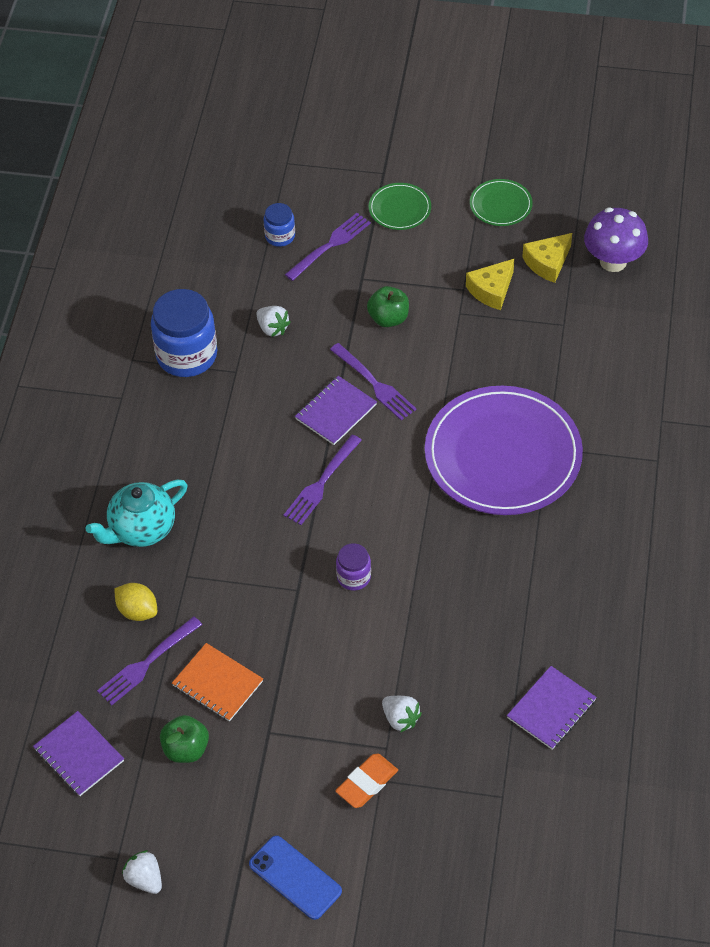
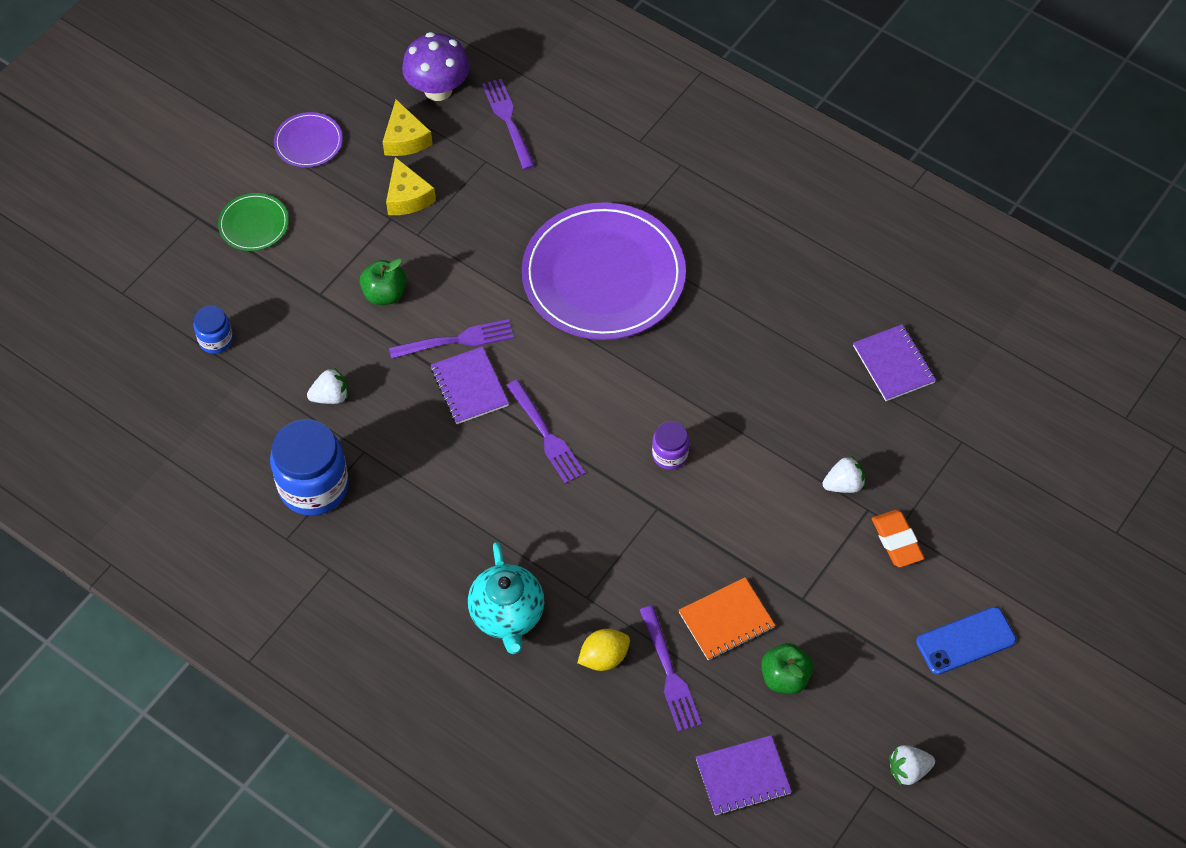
camera: 65 degrees left, 5 degrees up
purple fork [285,213,371,281] -> purple fork moved to [482,79,535,170]
green plate [470,179,533,226] -> purple plate [274,112,343,168]

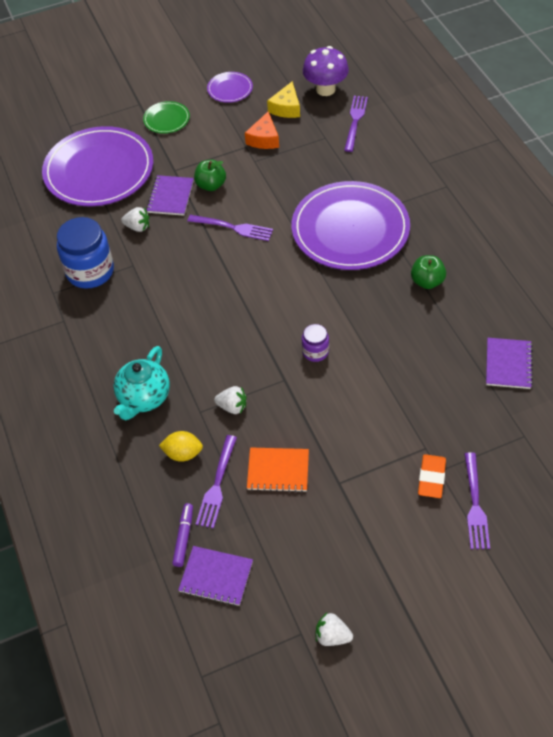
camera: 35 degrees right, 5 degrees down
blue jar [194,306,233,354] -> purple plate [42,126,153,206]
yellow cheese [386,157,436,215] -> orange cheese [245,111,279,149]
purple notebook [431,346,509,424] -> purple notebook moved to [146,175,194,216]
purple fork [506,380,585,484] -> purple fork moved to [465,452,490,549]
green apple [761,643,813,694] -> green apple moved to [411,255,446,289]
white strawberry [822,456,865,493] -> white strawberry moved to [214,386,246,414]
blue phone [916,607,1016,675] -> none
none -> purple marker [172,503,193,567]

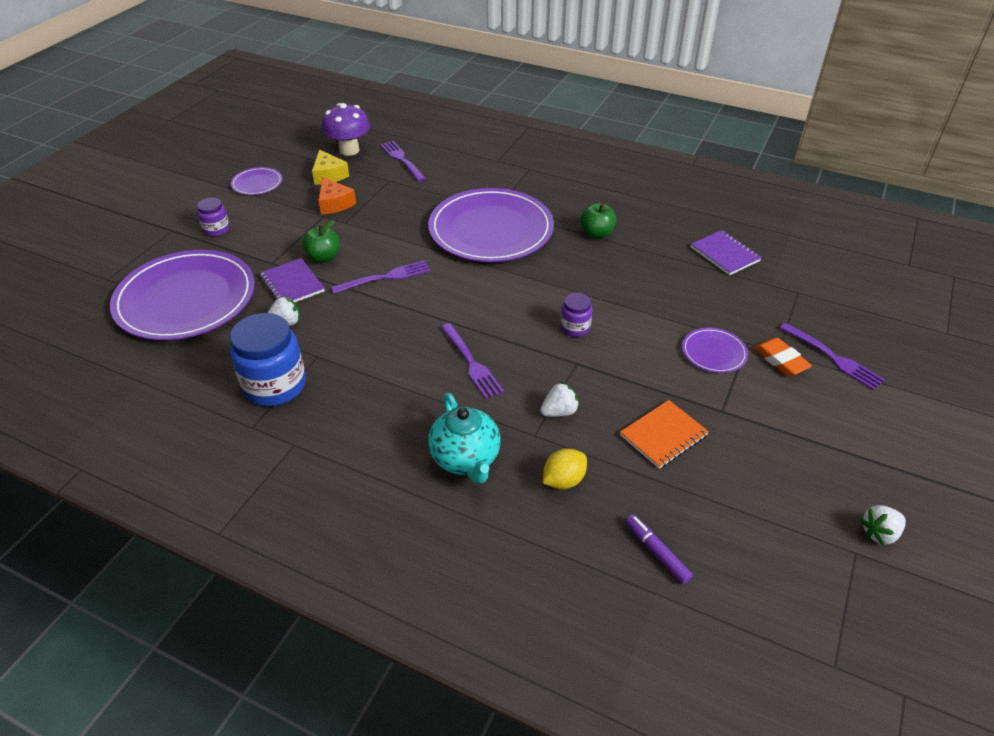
camera: 45 degrees left, 10 degrees down
green plate [143,101,190,134] -> purple jar [197,198,230,236]
purple notebook [178,546,253,606] -> none
purple fork [196,435,237,528] -> purple fork moved to [441,323,504,399]
none -> purple plate [682,328,748,373]

